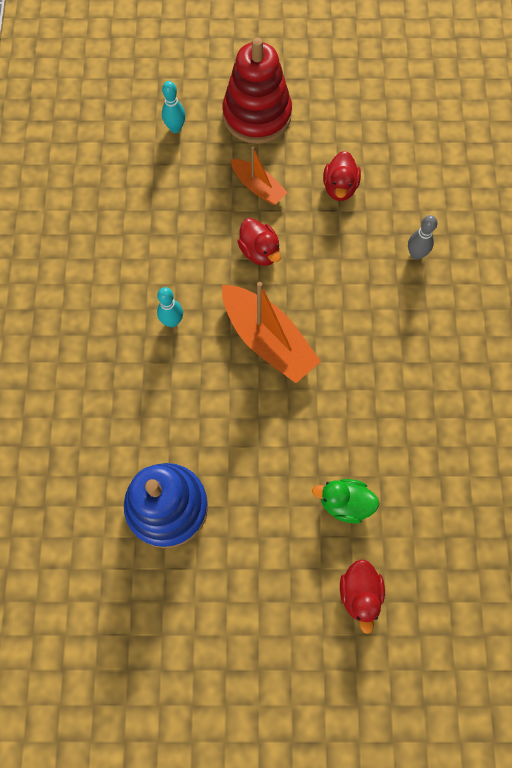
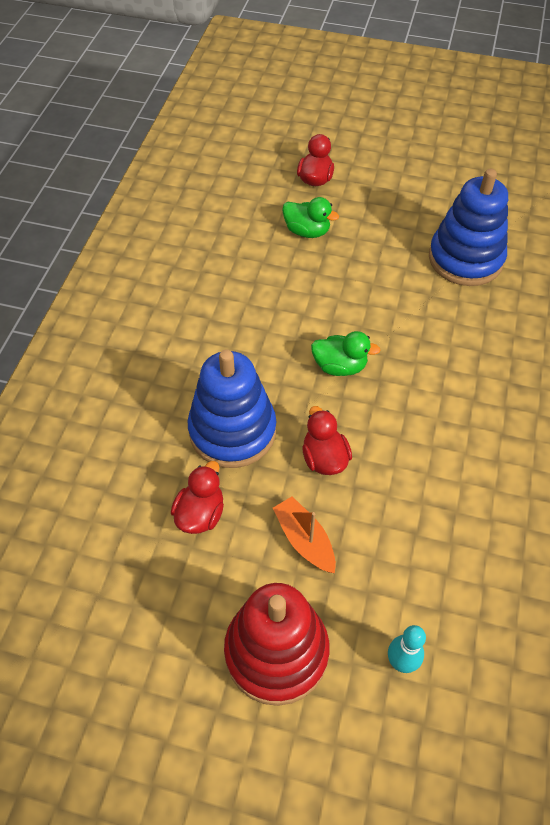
camera: 165 degrees left, 15 degrees down
turquoise bowling pin [157,287,183,327] -> none
orange boat [222,282,321,383] -> green duck [311,331,381,376]
grey bowling pin [408,215,437,260] -> none
none -> blue stacking toy [188,349,276,468]

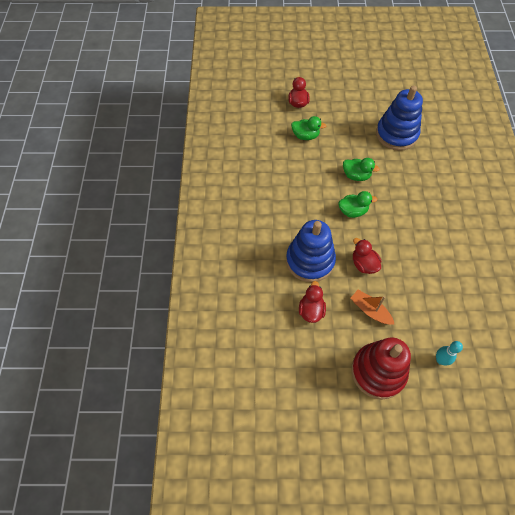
camera: 15 degrees left, 5 degrees up
none -> green duck [343,158,380,181]

